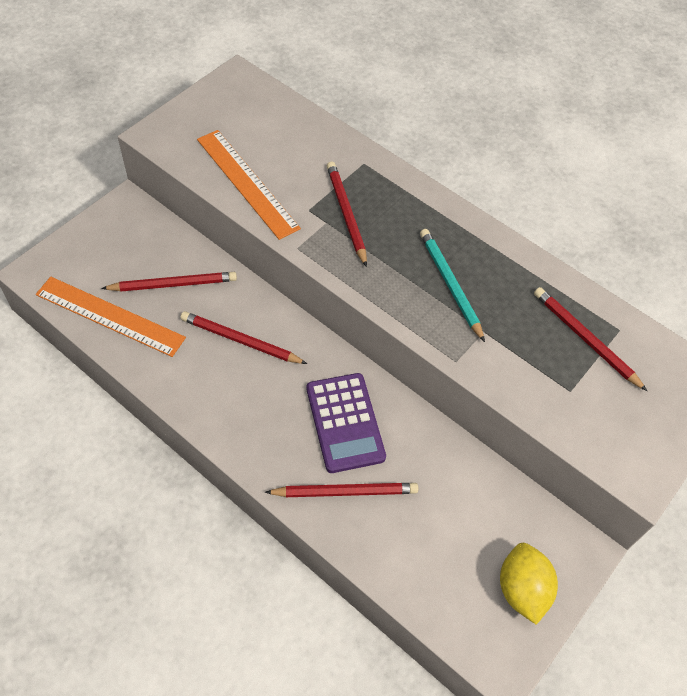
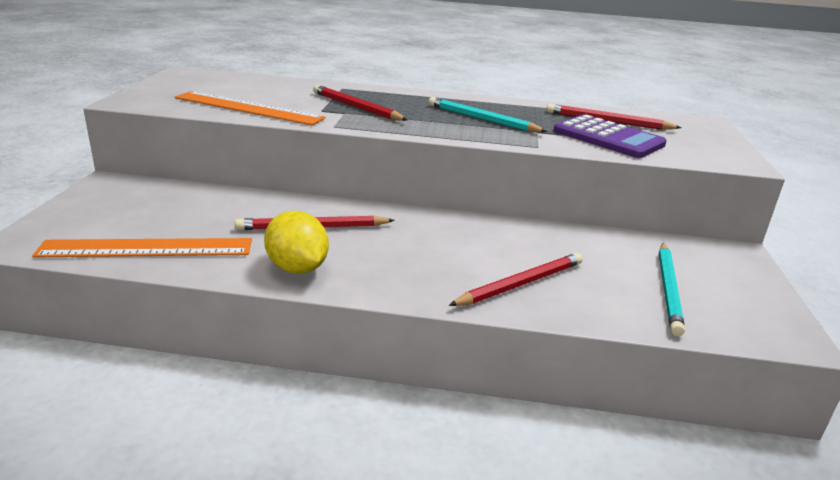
camera: 30 degrees left, 30 degrees down
red pencil [101,272,237,291] -> none
purple calculator [306,373,386,473] -> purple calculator moved to [554,114,667,158]
yellow lemon [500,543,558,625] -> yellow lemon moved to [264,211,329,274]
none -> turquoise pencil [659,243,685,336]

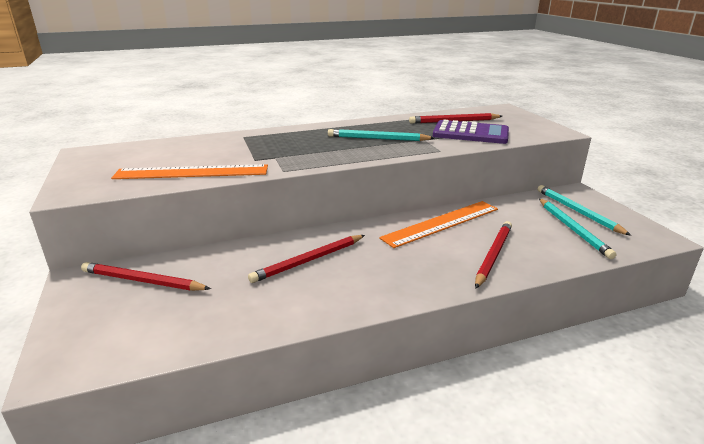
camera: 25 degrees left, 0 degrees up
orange ruler [32,238,252,257] -> orange ruler moved to [379,201,498,248]
yellow lemon [264,211,329,274] -> none
red pencil [313,85,407,121] -> red pencil moved to [81,262,211,291]
none -> turquoise pencil [538,185,631,236]

